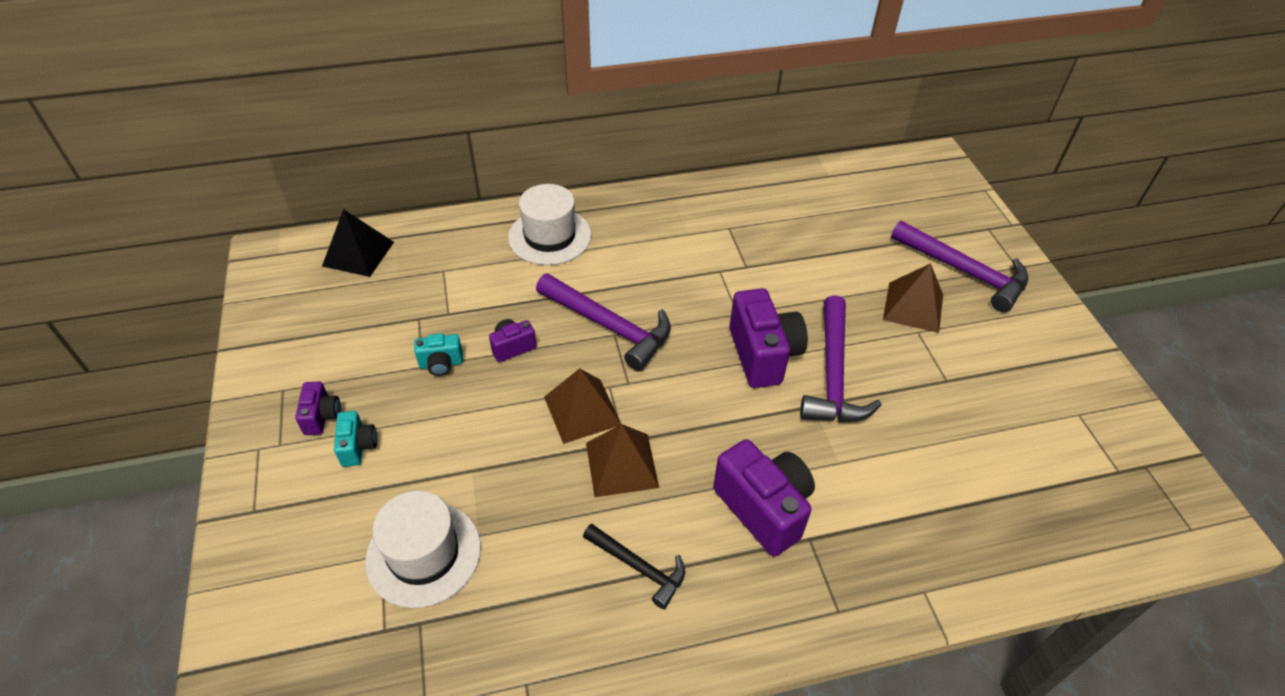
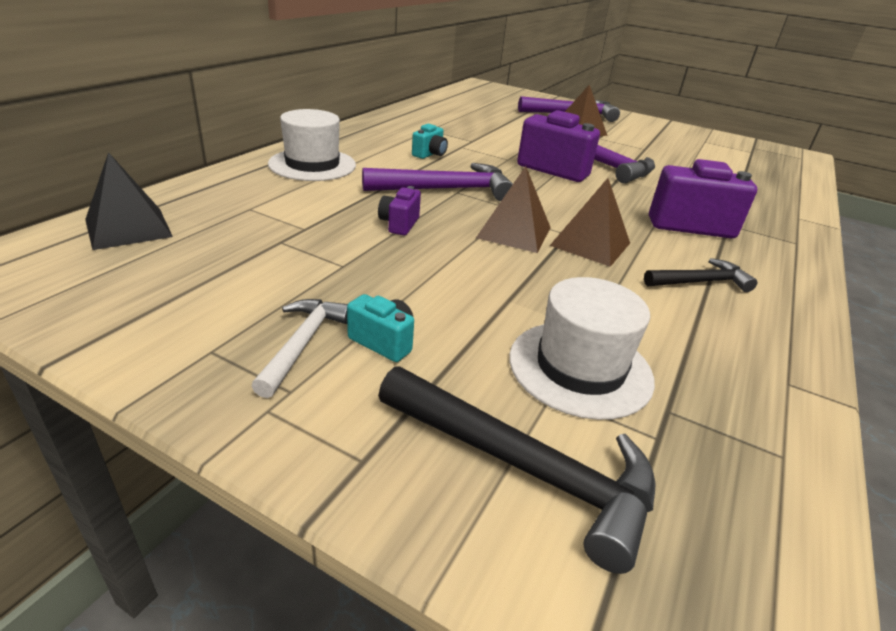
camera: 50 degrees left, 15 degrees down
purple camera [295,381,341,435] -> white hammer [251,299,348,398]
turquoise camera [414,333,463,376] -> turquoise camera moved to [412,124,448,159]
none -> black hammer [378,366,656,574]

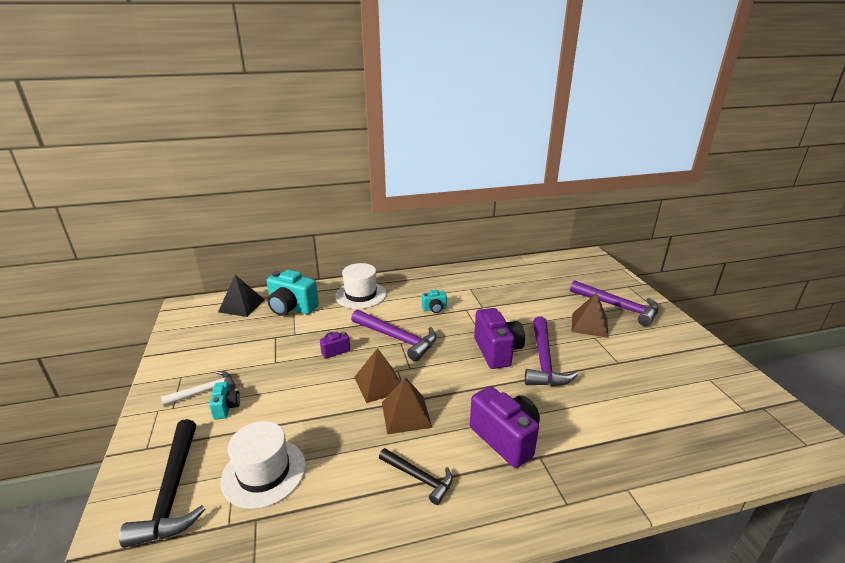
camera: 50 degrees right, 5 degrees down
none -> turquoise camera [267,270,319,316]

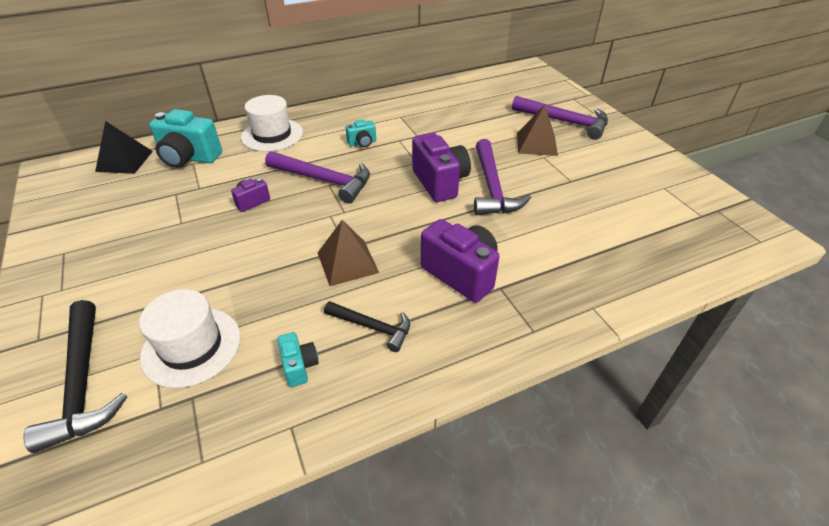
camera: 10 degrees left, 15 degrees up
white hammer [161,371,236,406] -> none
turquoise camera [209,382,240,420] -> turquoise camera moved to [277,332,319,387]
brown pyramid [354,348,400,403] -> none

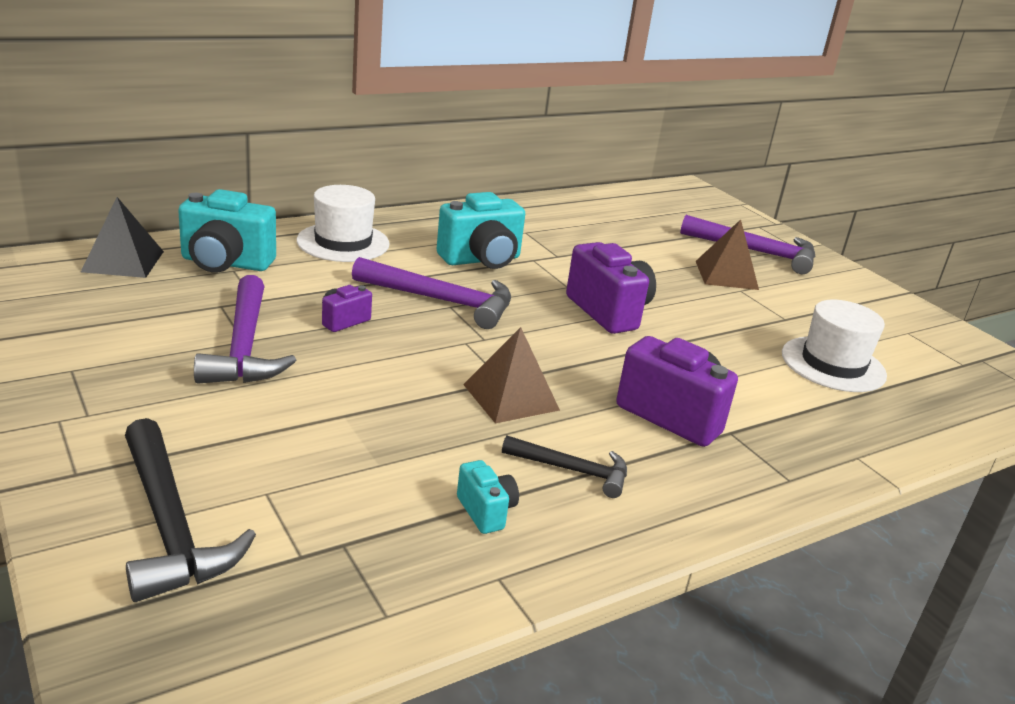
camera: 10 degrees left, 15 degrees down
white hat [139,289,240,388] -> white hat moved to [782,300,887,392]
turquoise camera [346,119,376,147] -> turquoise camera [437,192,525,269], size x1.96
purple hammer [474,139,531,215] -> purple hammer moved to [194,275,296,384]

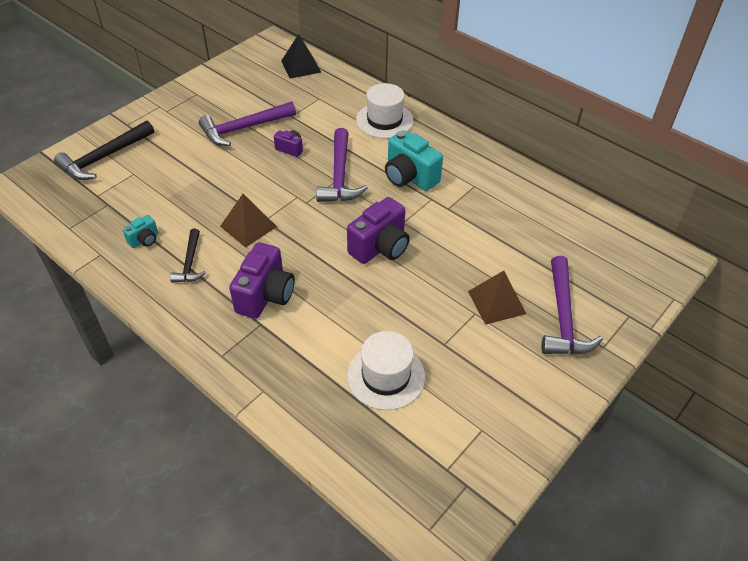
camera: 75 degrees right, 20 degrees up
turquoise camera [178,189,276,273] -> none

